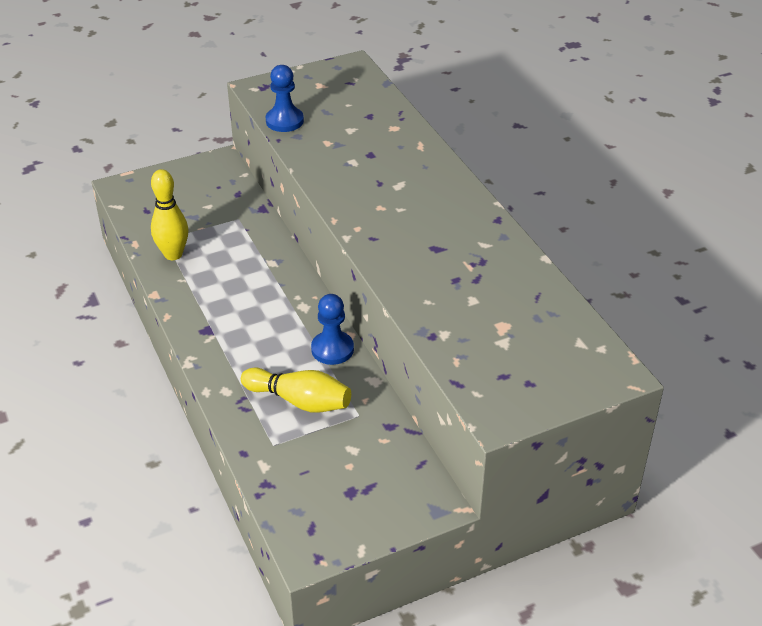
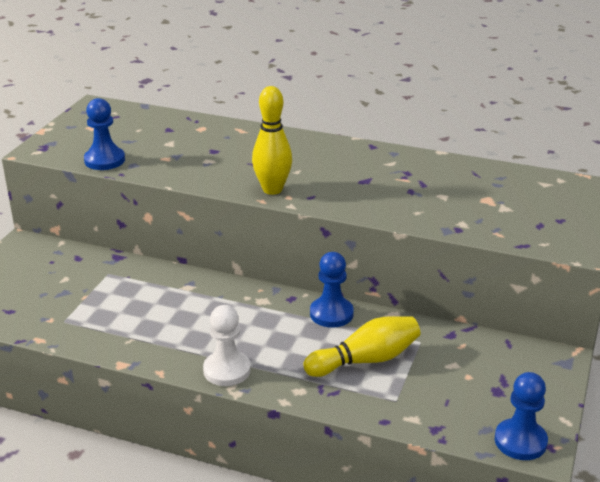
camera: 45 degrees left, 10 degrees down
yellow bowling pin [151,169,188,260] -> yellow bowling pin moved to [252,86,292,195]
none -> white pawn [203,305,251,386]
none -> blue pawn [495,372,548,460]

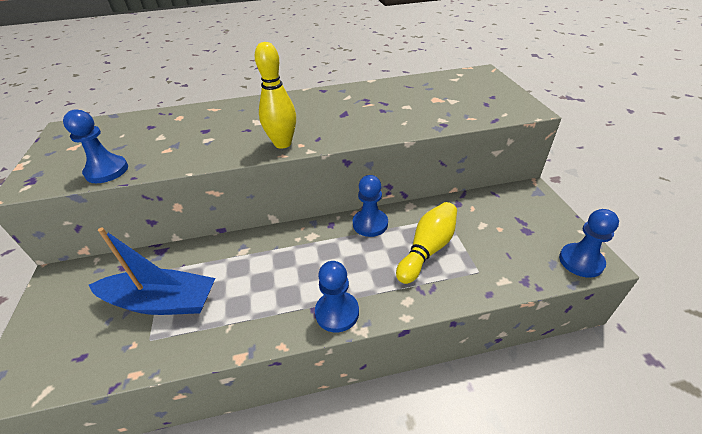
camera: 30 degrees left, 10 degrees up
white pawn [203,305,251,386] -> blue pawn [315,261,359,332]
none -> blue boat [89,227,215,315]

